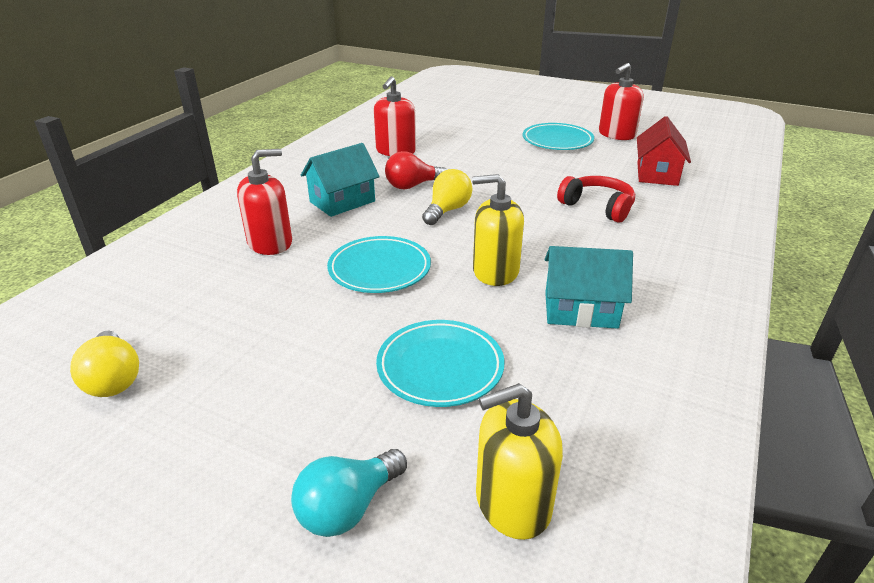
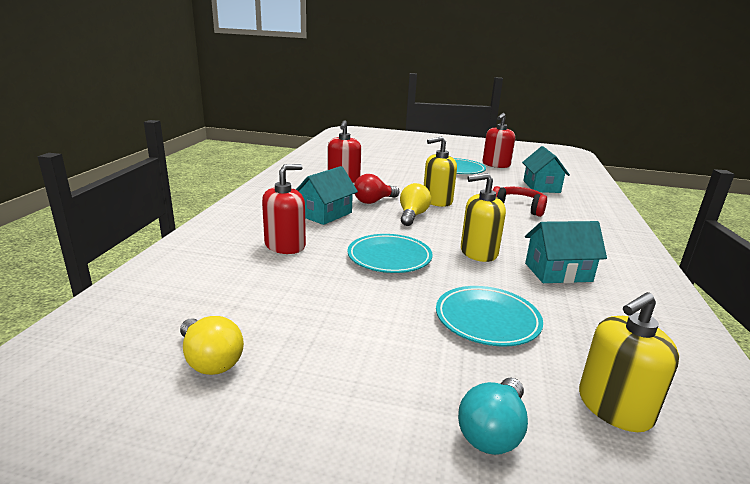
camera: 15 degrees left, 10 degrees down
red house [637,116,691,186] -> turquoise house [522,146,570,193]
none -> yellow soap dispenser [424,136,457,207]

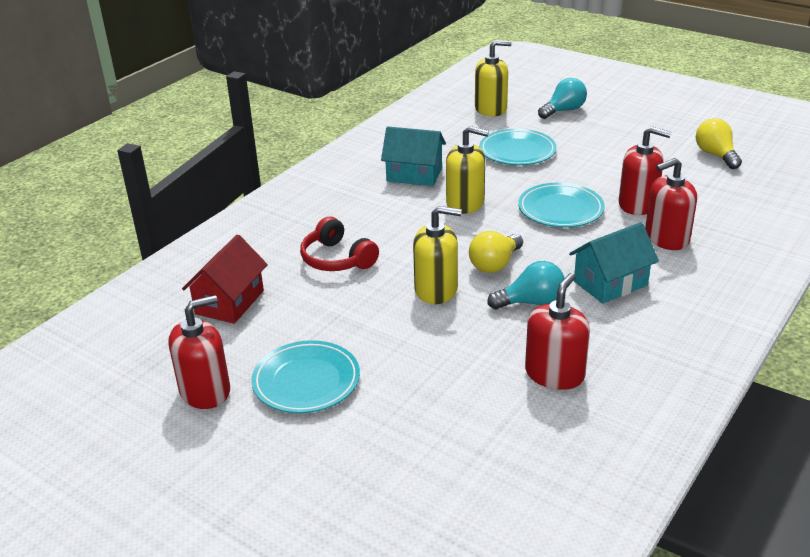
camera: 155 degrees left, 10 degrees up
red light bulb [354,174,399,204] -> turquoise light bulb [487,261,565,310]
turquoise house [522,146,570,193] -> red house [182,234,268,324]
none -> red soap dispenser [618,127,671,215]

